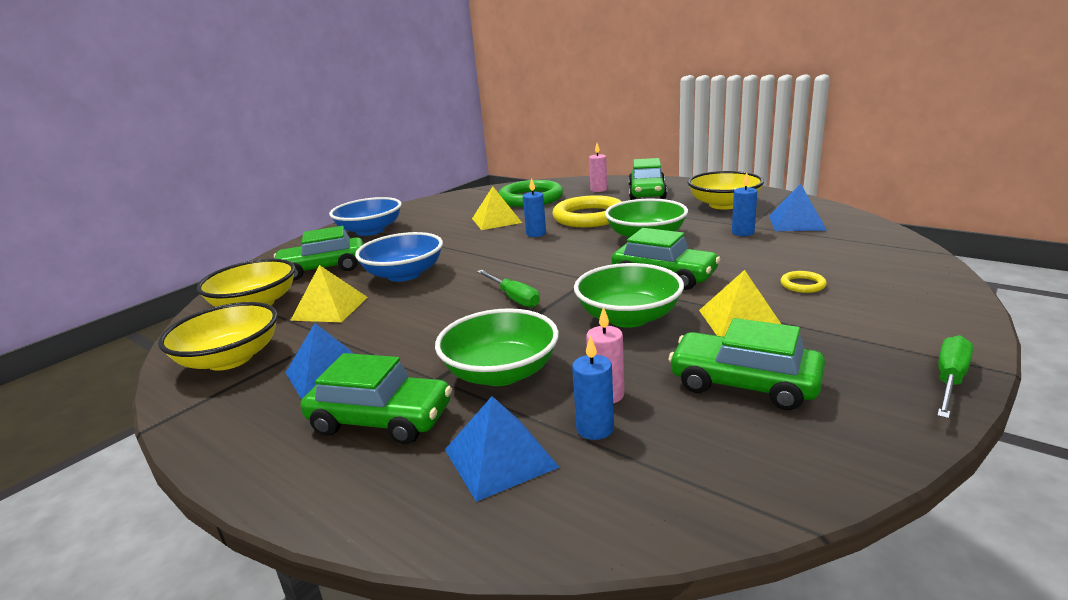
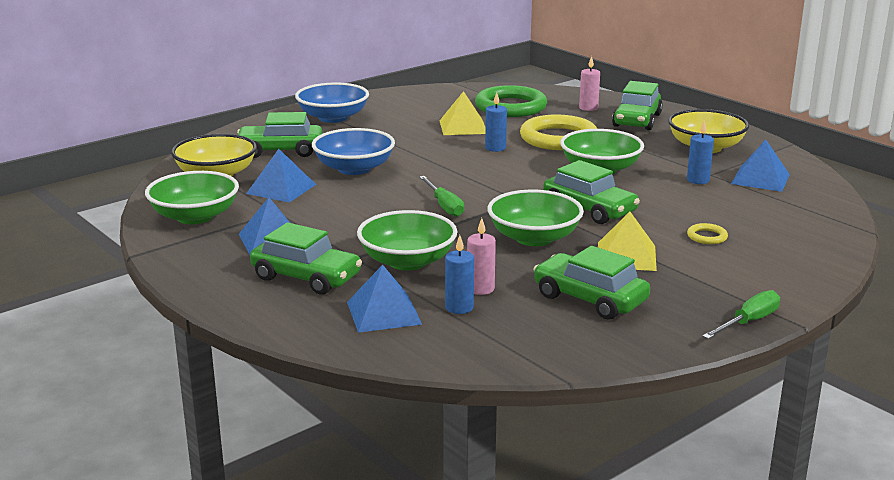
camera: 10 degrees right, 0 degrees up
yellow bowl [158,302,278,371] -> green bowl [145,171,239,224]
yellow pyramid [290,265,368,322] -> blue pyramid [246,149,316,202]

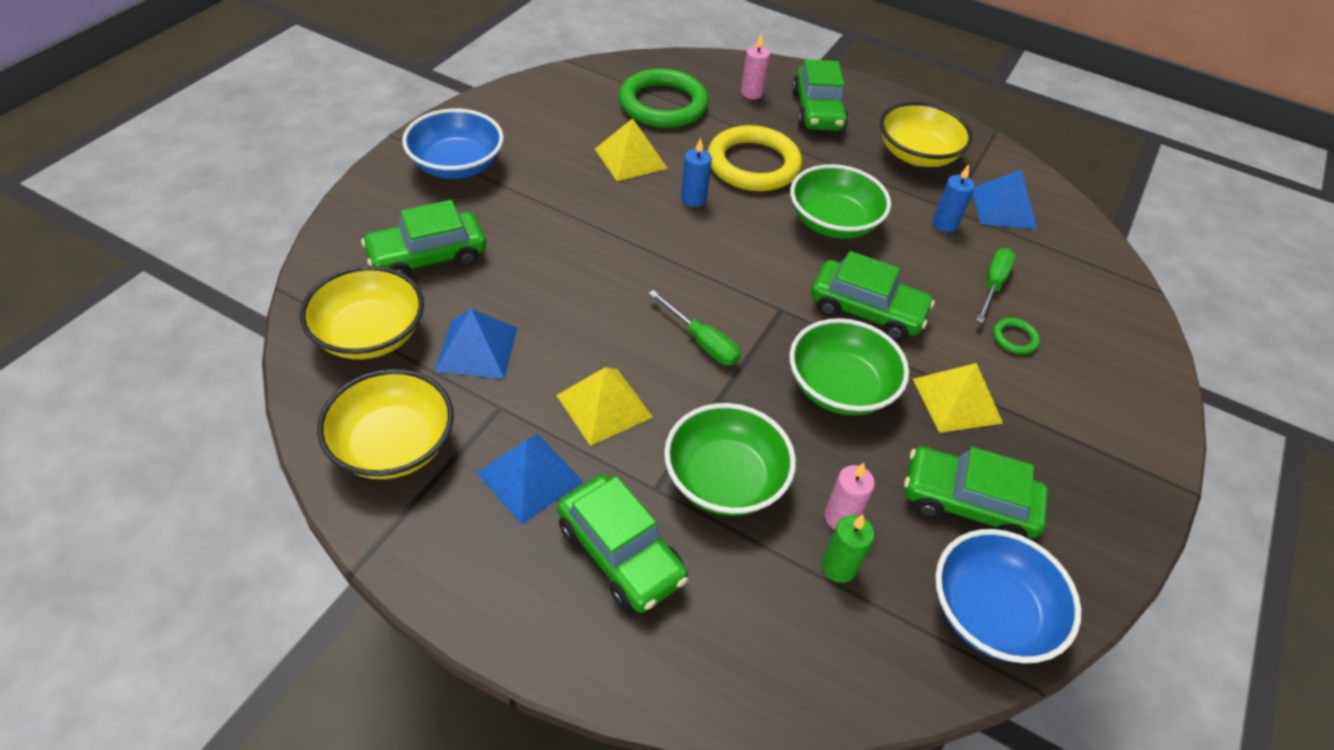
camera: 25 degrees left, 25 degrees up
green bowl [145,171,239,224] -> yellow bowl [317,369,454,479]
green car [250,222,362,295] -> green car turned 45 degrees clockwise [557,475,688,613]
blue bowl [312,128,395,175] -> blue bowl moved to [935,529,1081,663]
blue pyramid [347,264,422,333] -> none
blue candle [445,235,474,314] -> green candle [822,515,874,583]
yellow ring [687,223,728,244] -> green ring [993,318,1040,354]
green screwdriver [703,290,780,339] -> green screwdriver moved to [976,248,1016,323]
none -> yellow pyramid [556,367,653,446]

